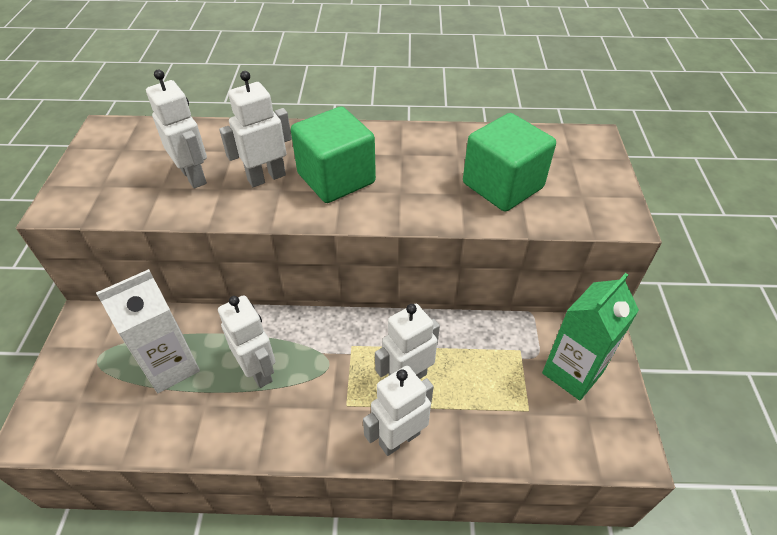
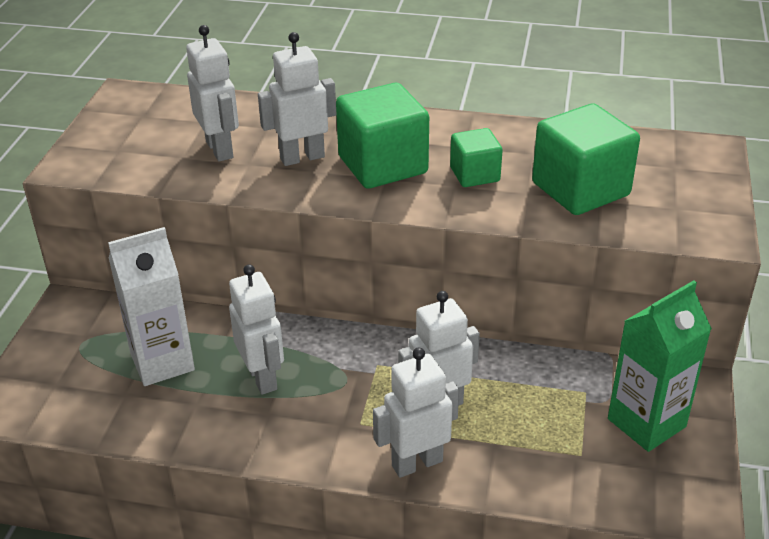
camera: 10 degrees right, 10 degrees down
none -> green cube [450,128,503,187]

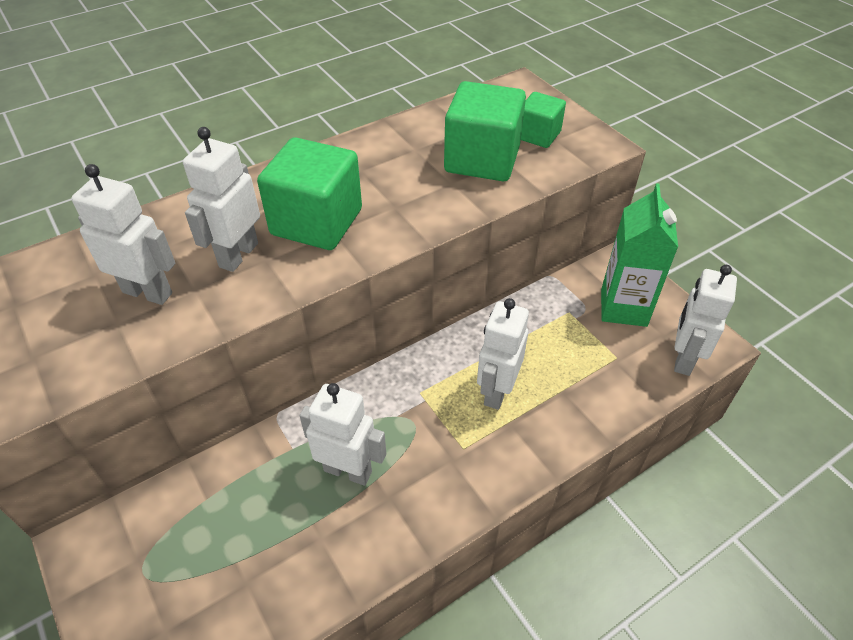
camera: 45 degrees left, 10 degrees up
white carton [108,227,195,386] -> none
white robot [373,347,459,478] -> white robot moved to [674,265,737,376]
green cube [450,128,503,187] -> green cube moved to [521,92,566,148]

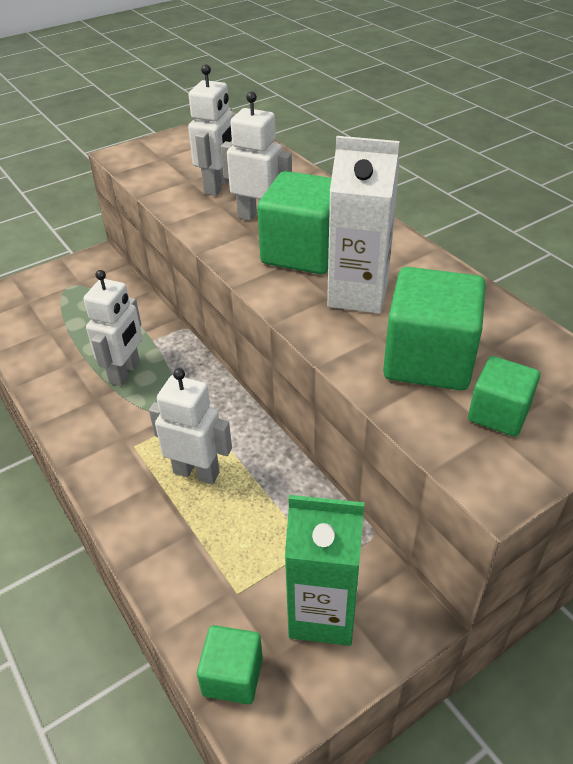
camera: 90 degrees right, 5 degrees down
white robot [674,265,737,376] -> green cube [197,625,263,704]
none -> white carton [327,136,400,314]

